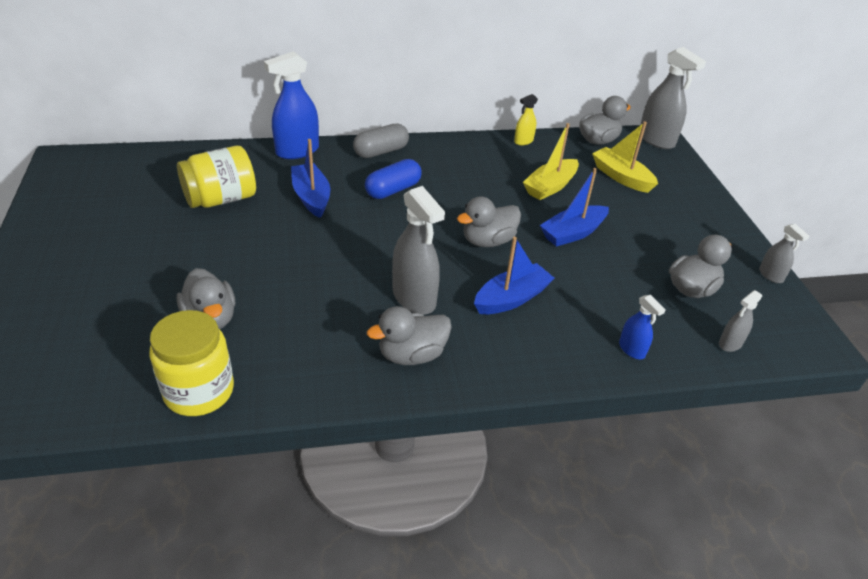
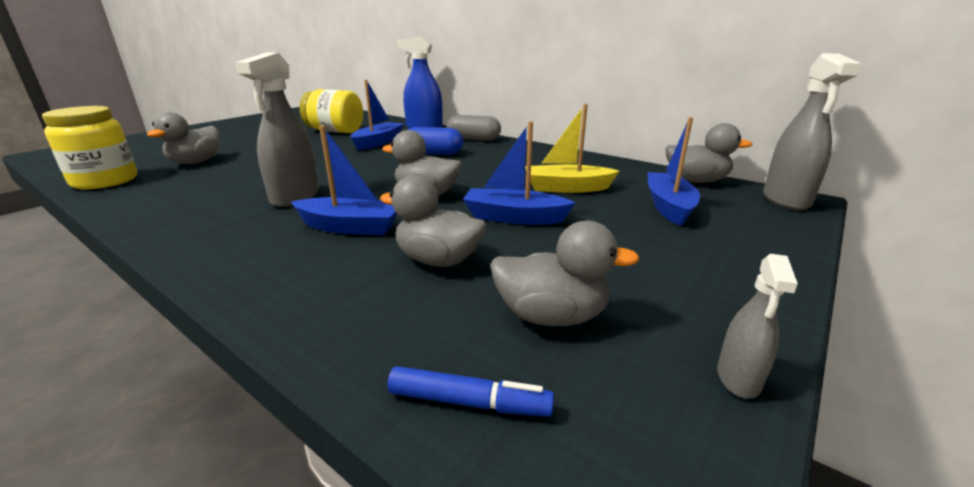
camera: 50 degrees right, 15 degrees down
grey duck [367,306,452,365] -> grey duck moved to [380,175,487,267]
yellow spray bottle [514,94,538,145] -> none
yellow boat [592,122,658,193] -> blue boat [648,117,700,226]
blue spray bottle [619,295,666,359] -> none
grey spray bottle [719,290,762,352] -> blue marker [387,366,554,417]

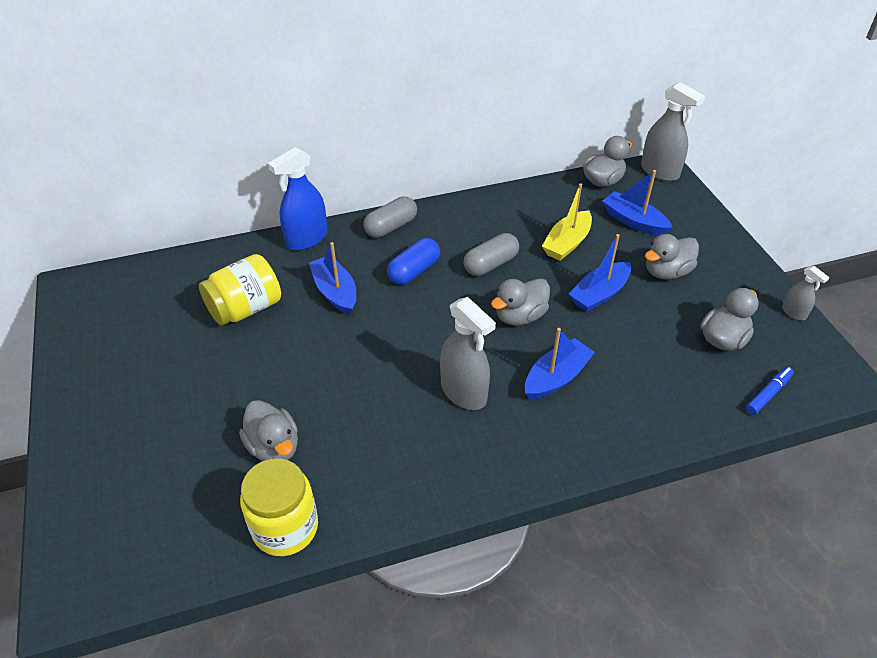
camera: 55 degrees left, 20 degrees up
grey duck [380,175,487,267] -> grey duck moved to [645,234,699,280]
none -> grey capsule [463,233,519,276]

